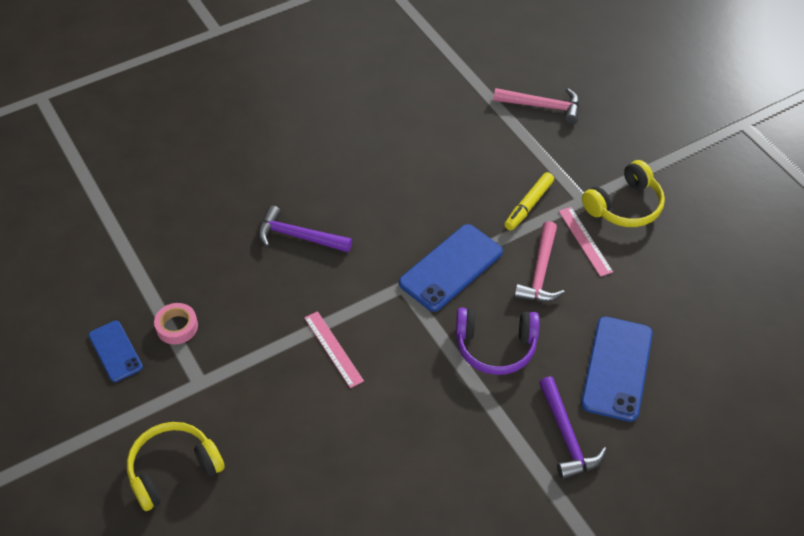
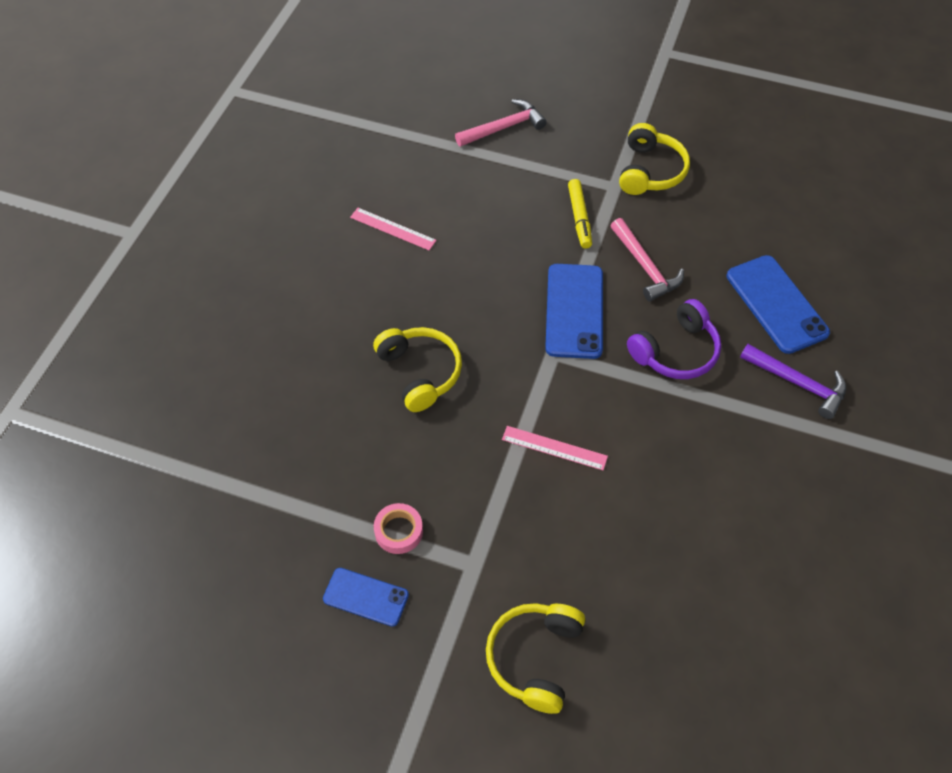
camera: 40 degrees left, 5 degrees up
purple hammer [258,206,352,252] -> yellow headphones [373,327,462,412]
pink ruler [559,207,613,277] -> pink ruler moved to [350,208,437,250]

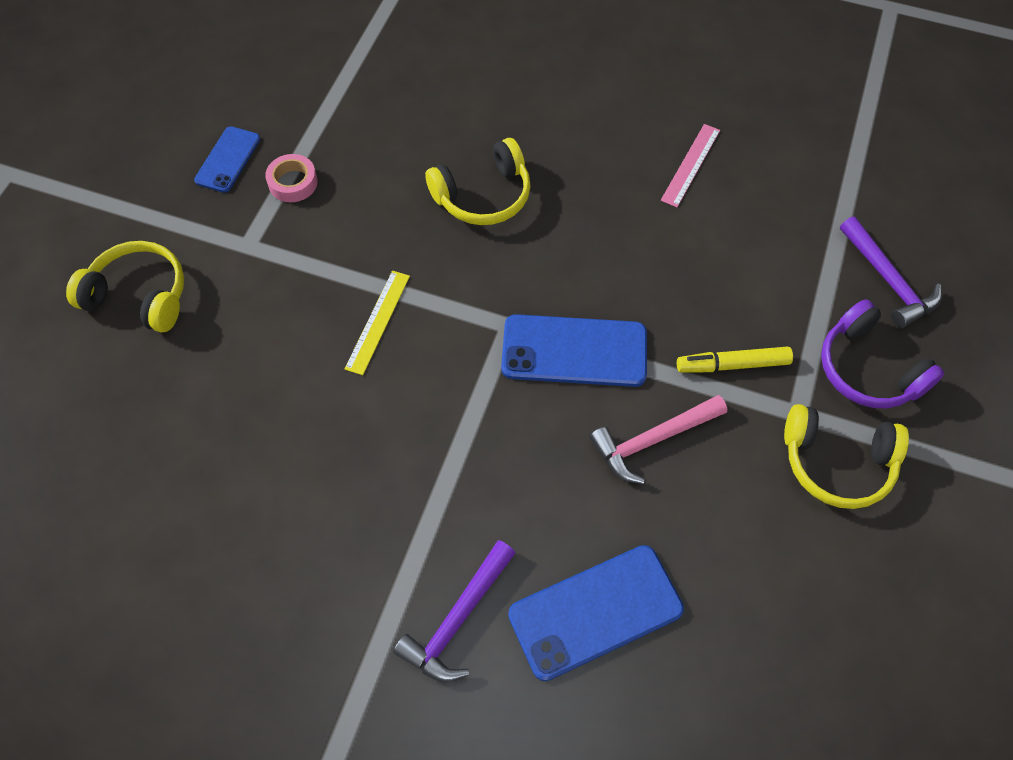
camera: 90 degrees right, 5 degrees up
pink hammer [455,99,547,147] -> purple hammer [840,216,942,328]
pink ruler [502,426,608,470] -> yellow ruler [345,271,410,375]
purple headphones [627,299,721,379] -> purple headphones moved to [821,299,944,408]

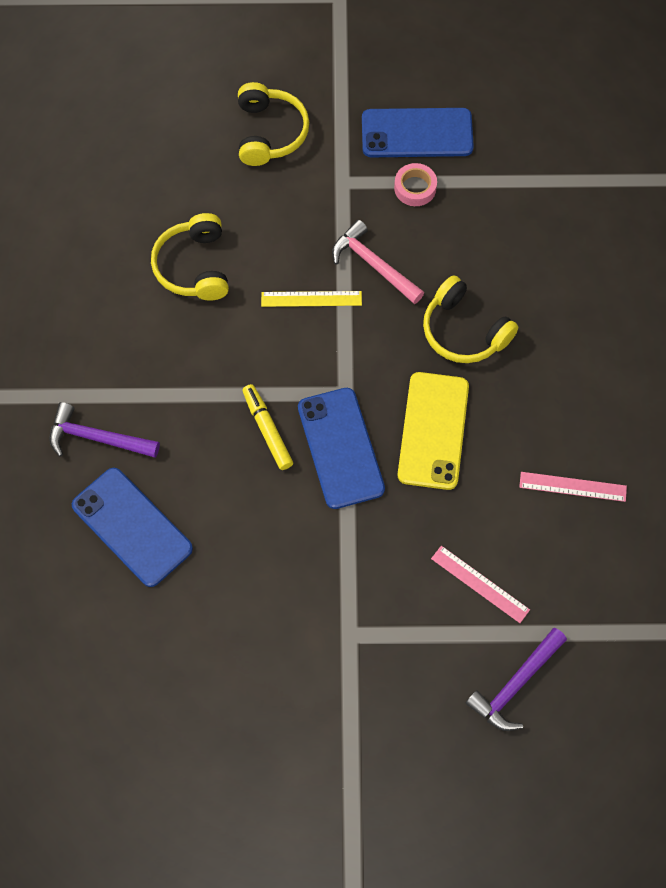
camera: 70 degrees right, 5 degrees up
blue phone [194,126,260,193] -> blue phone [362,108,474,157], size x1.66
pink hammer [590,395,727,484] -> pink hammer moved to [332,220,424,304]
yellow marker [677,347,793,373] -> yellow marker moved to [242,384,293,470]
yellow headphones [784,404,909,509] -> yellow headphones moved to [151,213,229,301]
purple headphones [821,299,944,408] -> none
none -> yellow phone [397,372,469,490]
none -> pink ruler [431,546,530,623]

